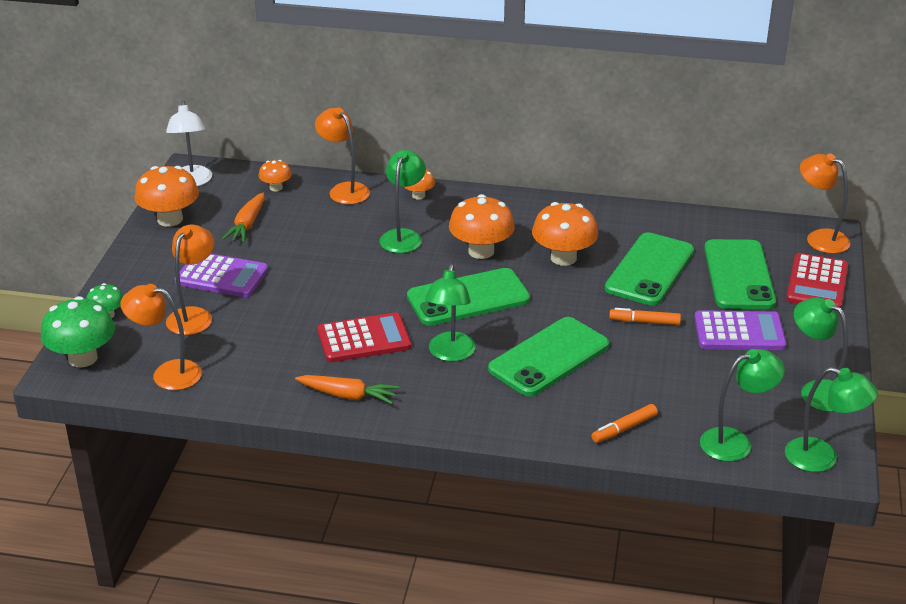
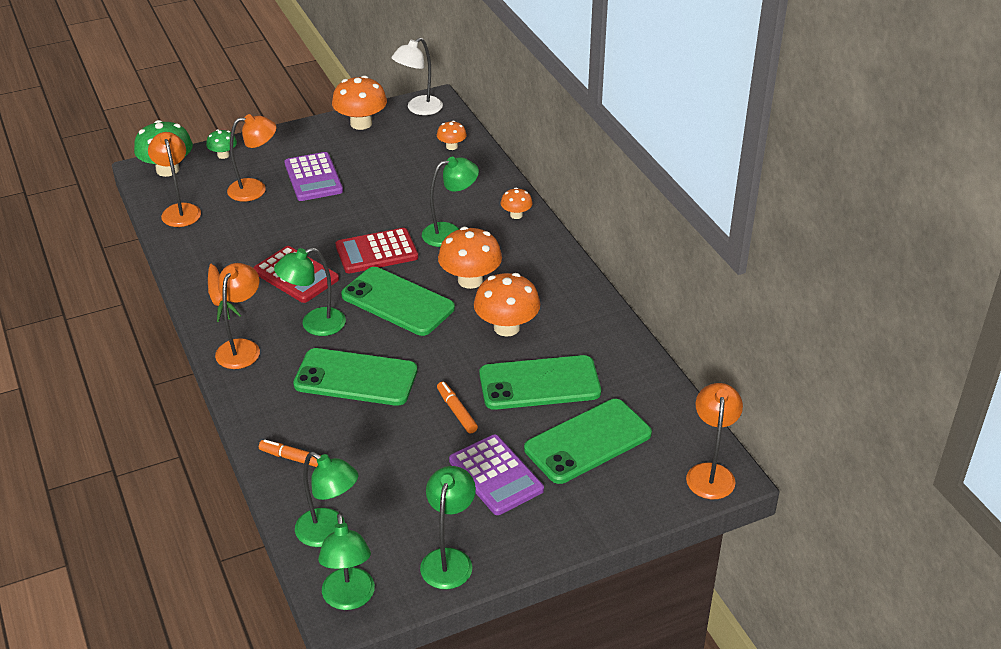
camera: 55 degrees right, 5 degrees up
orange carrot [222,192,265,243] -> none
orange lamp [315,107,370,204] -> orange lamp moved to [215,263,260,369]
red calculator [786,253,848,308] -> red calculator moved to [336,228,418,273]

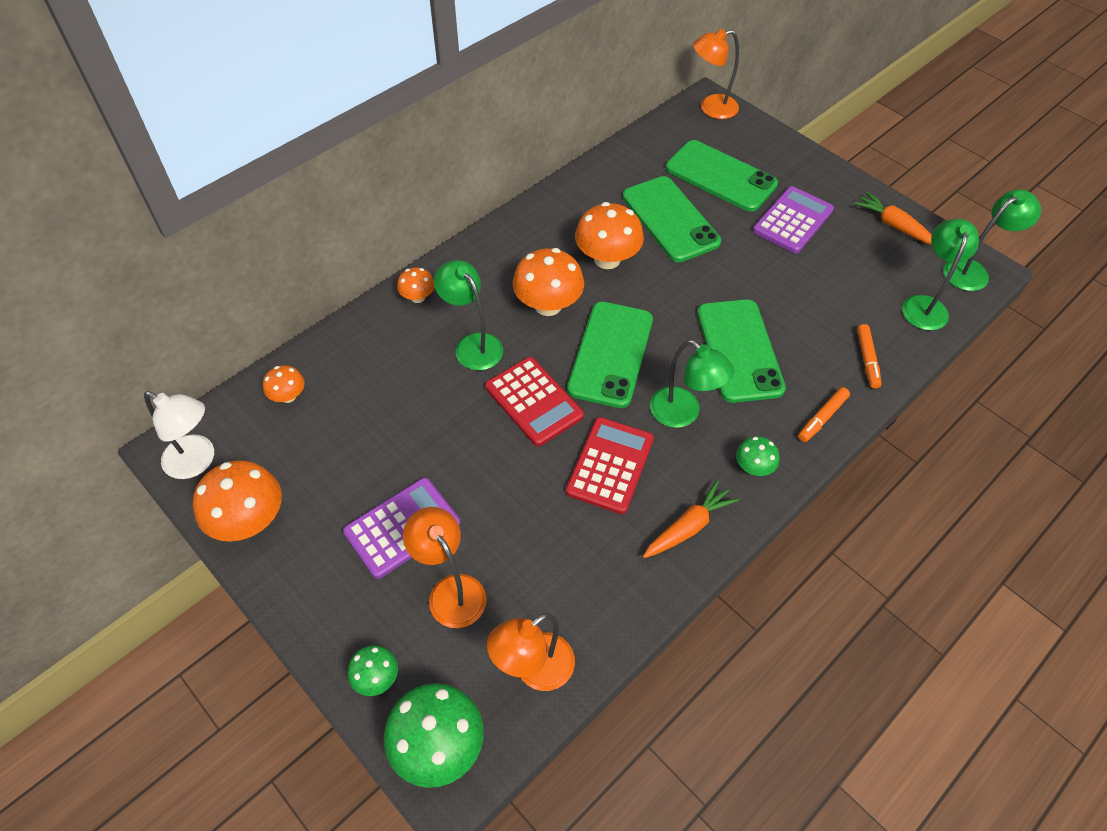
camera: 110 degrees left, 15 degrees up
orange lamp [215,263,260,369] -> green mushroom [736,436,779,476]
green lamp [420,466,476,589] -> orange carrot [854,192,932,245]
orange marker [437,381,478,433] -> orange marker moved to [798,387,850,442]

